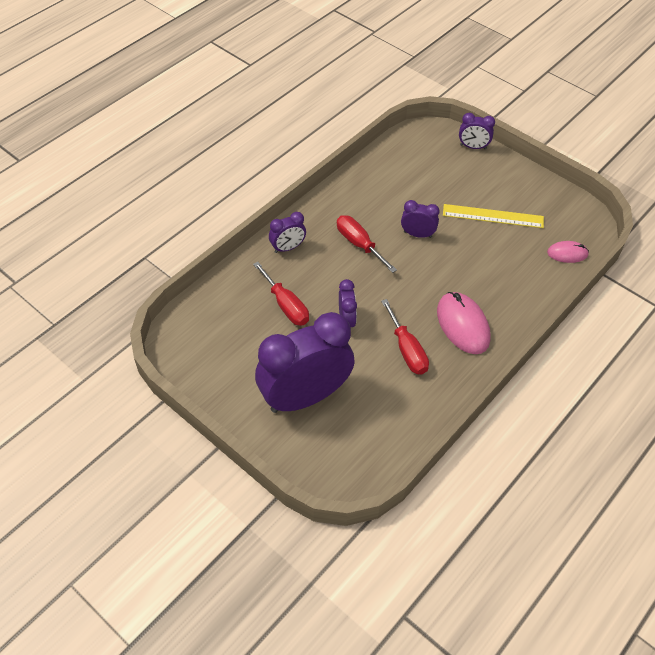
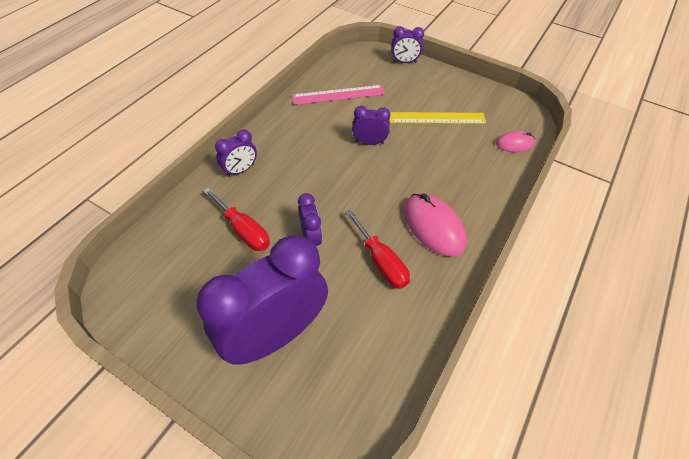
camera: 10 degrees left, 0 degrees up
red screwdriver [337,215,397,273] -> none
none -> pink ruler [292,85,385,105]

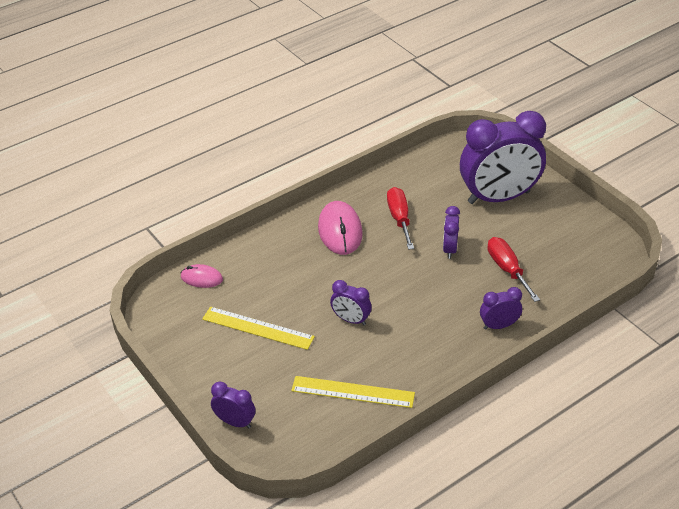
camera: 155 degrees left, 10 degrees down
pink ruler [292,85,385,105] -> yellow ruler [291,376,415,408]

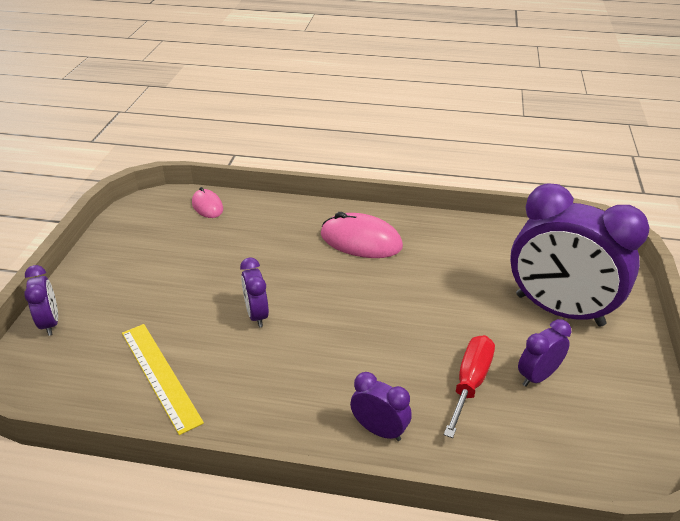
camera: 45 degrees right, 5 degrees down
yellow ruler [202,307,315,350] -> none
pink mouse [318,201,363,255] -> pink mouse turned 75 degrees clockwise [321,212,403,258]
red screwdriver [387,187,414,250] -> none
purple clock [443,206,460,259] -> purple clock moved to [518,319,571,387]

